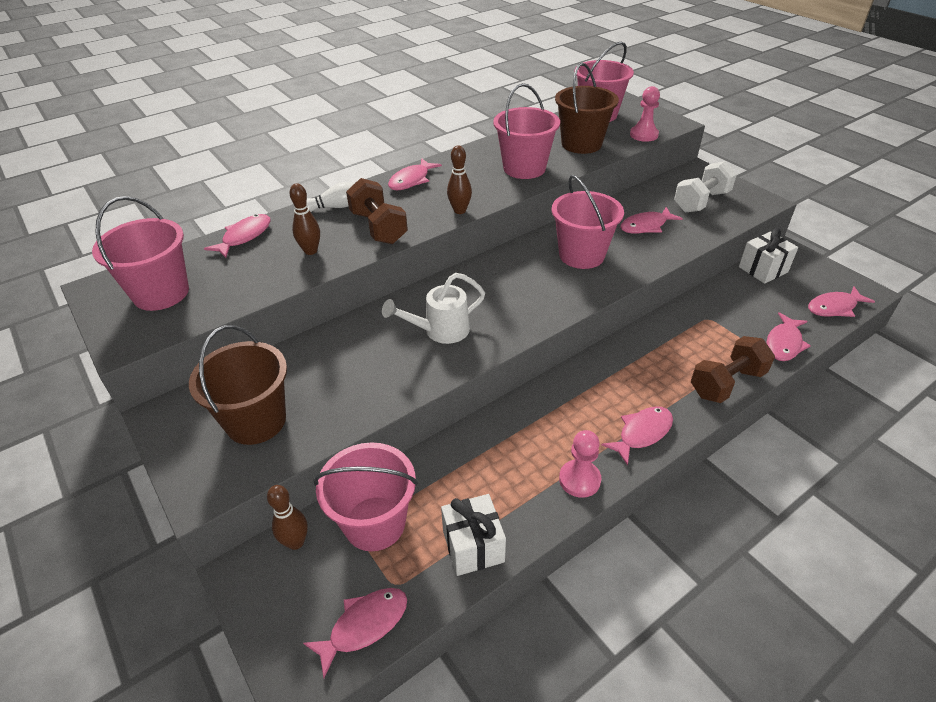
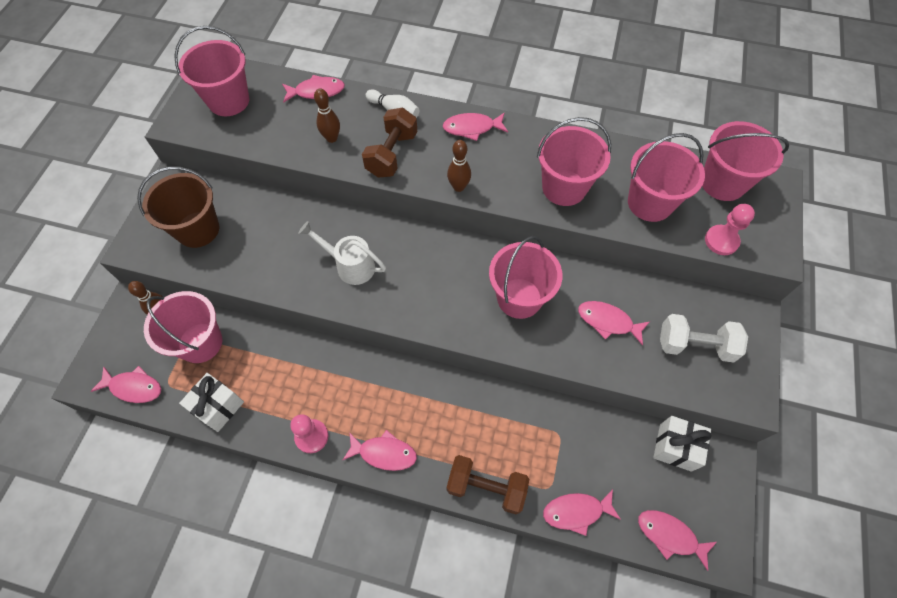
camera: 50 degrees right, 20 degrees up
brown bucket [555,63,619,154] -> pink bucket [628,133,705,222]

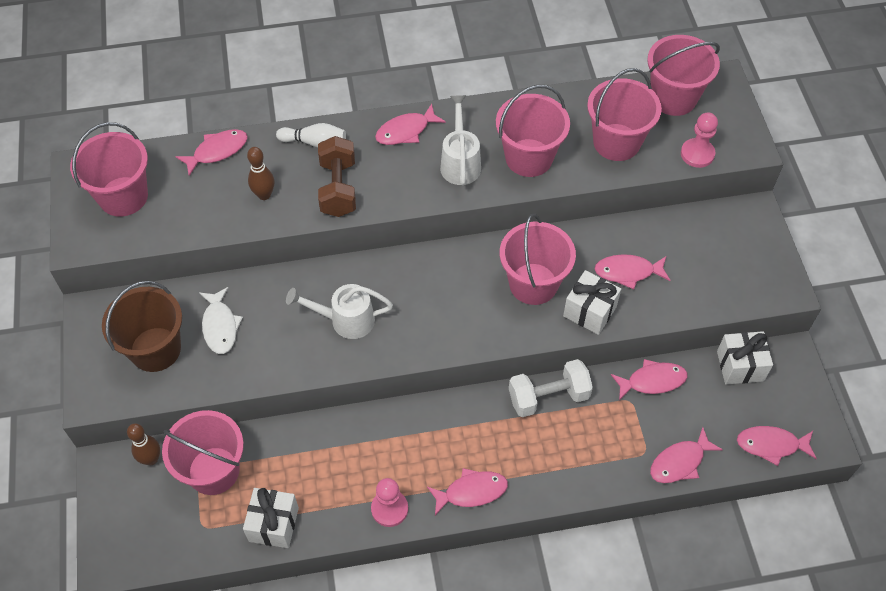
camera: 25 degrees left, 5 degrees down
pink fish [91,366,161,403] -> pink fish moved to [611,359,688,400]
brown bowling pin [447,140,471,192] -> none
brown dumbbell [447,455,529,514] -> none
white dumbbell [660,314,748,363] -> white dumbbell moved to [509,359,593,417]
none -> white fish [199,287,243,354]
none -> white watering can [440,95,481,185]
none -> white gift [563,270,621,335]

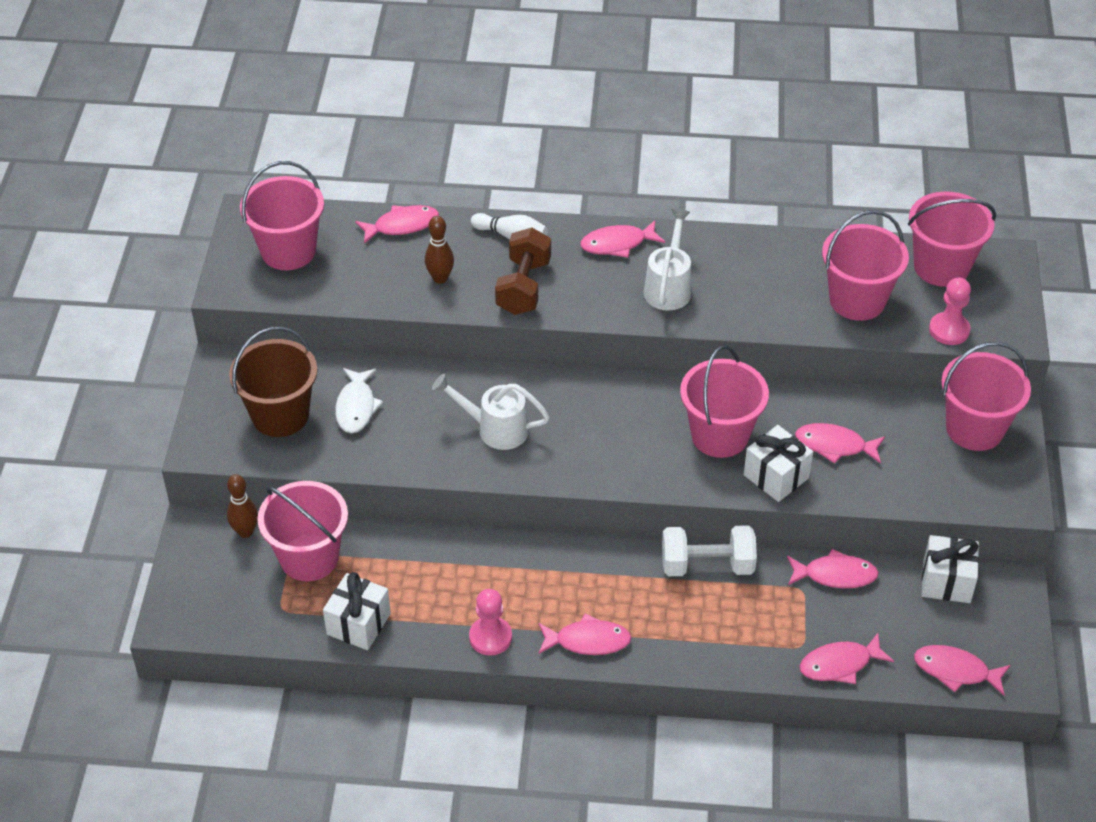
camera: 15 degrees right, 10 degrees down
pink bucket [496,85,570,177] -> pink bucket moved to [941,342,1031,451]

